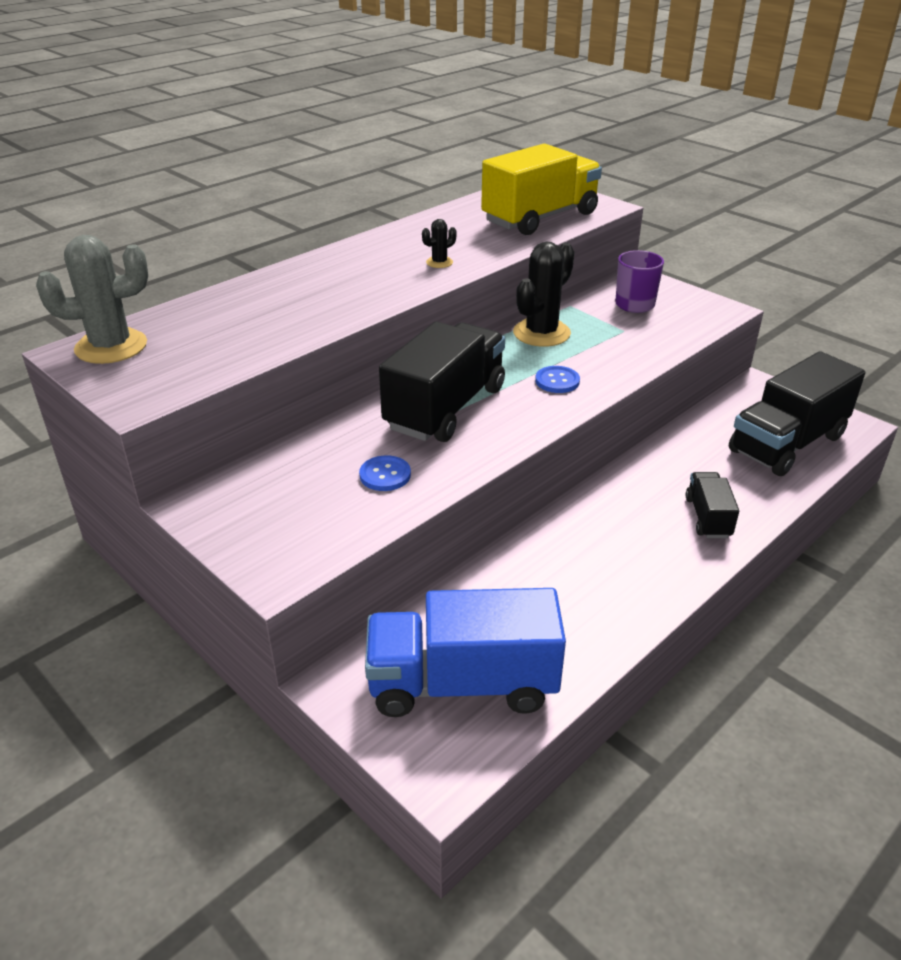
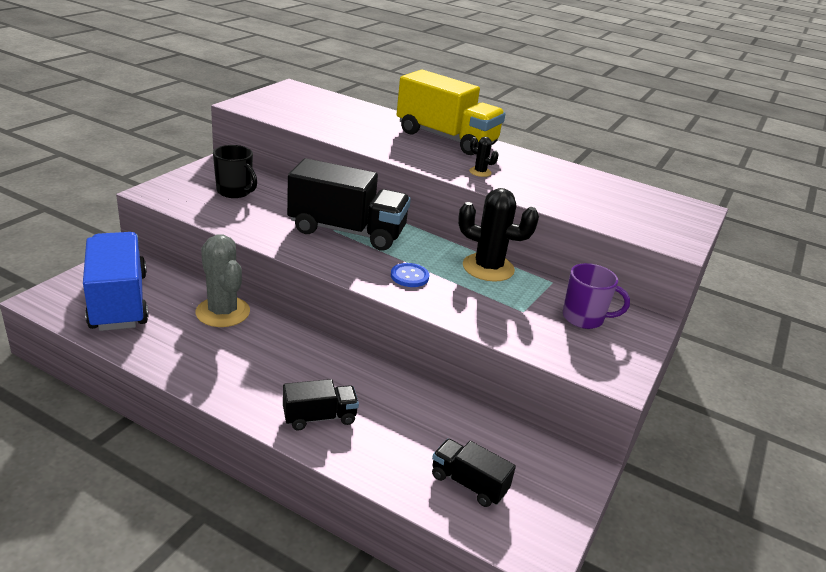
camera: 70 degrees right, 5 degrees down
grey cactus [36,235,148,364] -> grey cactus moved to [195,234,250,327]
blue button [359,455,411,491] -> none
yellow truck [481,144,602,235] -> yellow truck moved to [397,70,505,155]
black truck [729,351,865,476] -> black truck [432,439,516,507], size x0.51
none -> black mug [213,145,257,198]

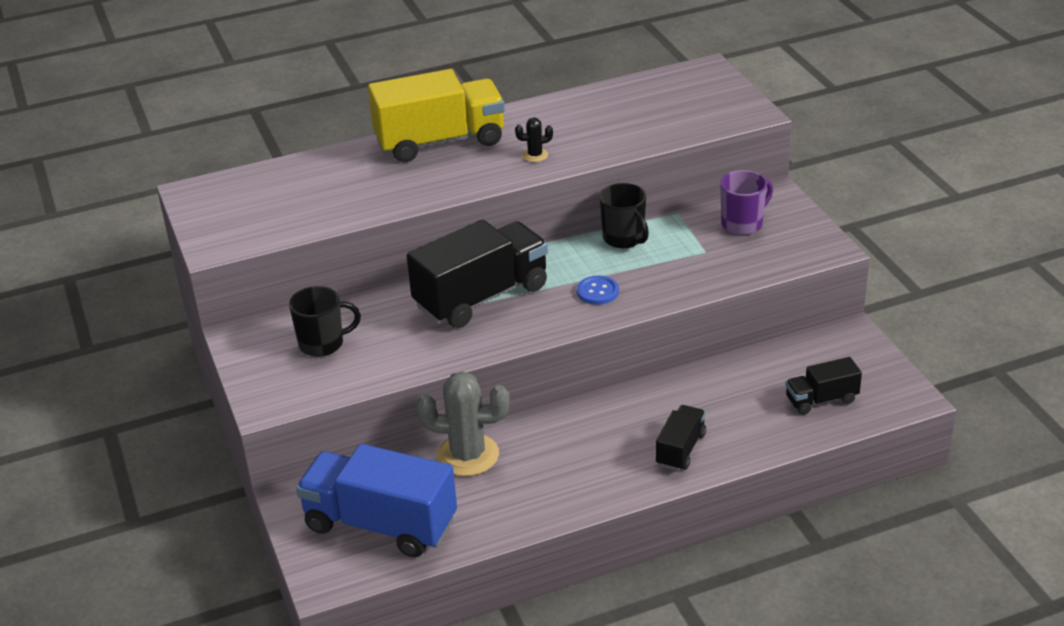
camera: 45 degrees left, 5 degrees up
black cactus [458,188,539,282] -> black mug [600,183,649,248]

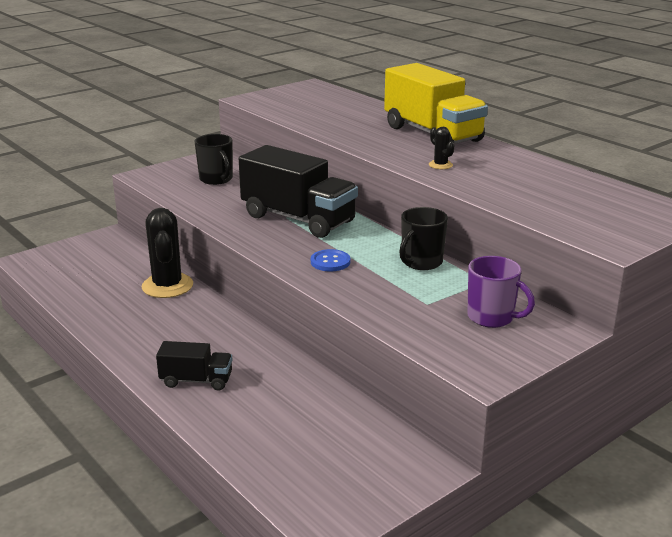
camera: 70 degrees right, 10 degrees down
blue truck [296,444,457,557] -> none
grey cactus [417,371,510,476] -> black cactus [142,208,193,298]
black truck [785,357,862,415] -> none

